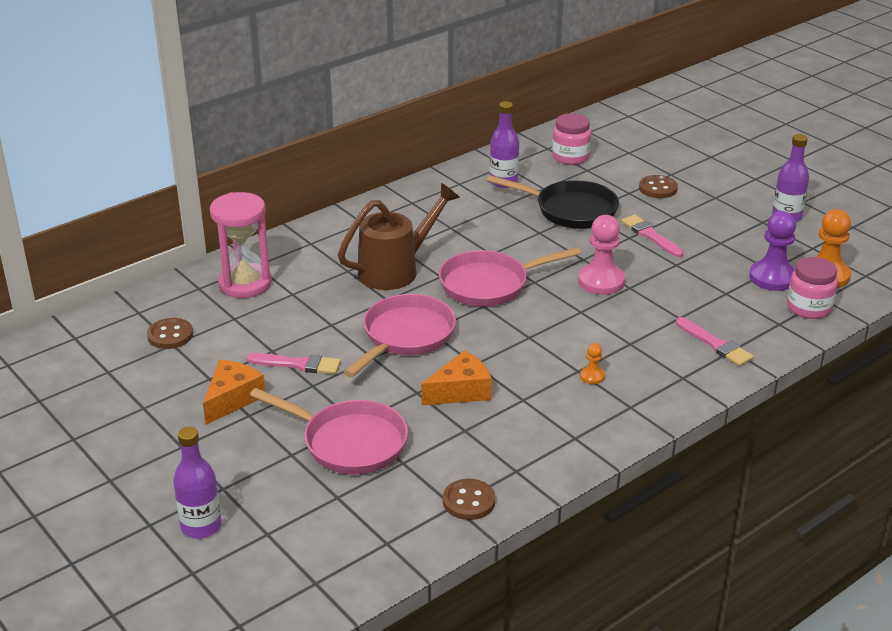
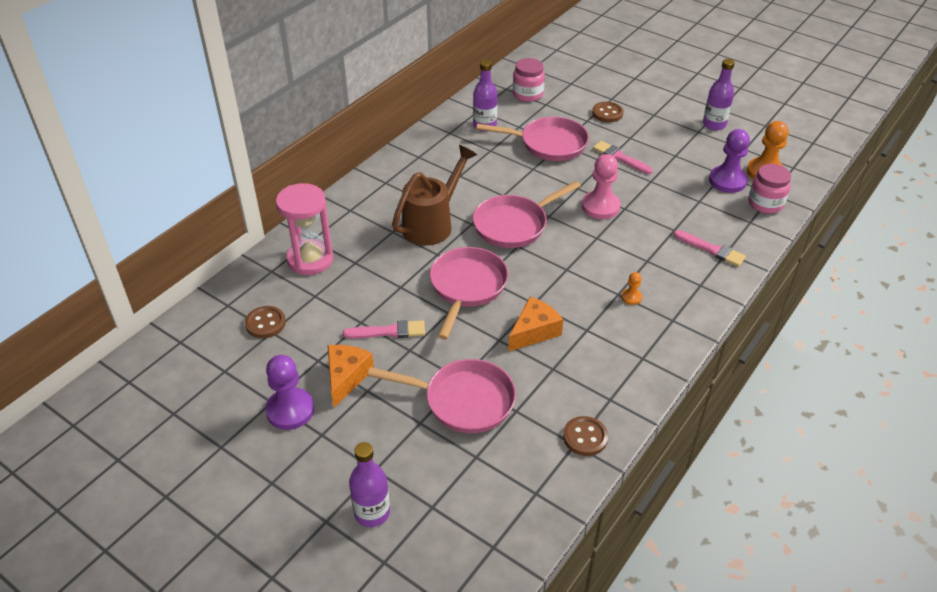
camera: 15 degrees left, 10 degrees up
black pan [487,175,619,229] -> pink pan [476,117,589,161]
none -> purple pawn [265,355,314,430]

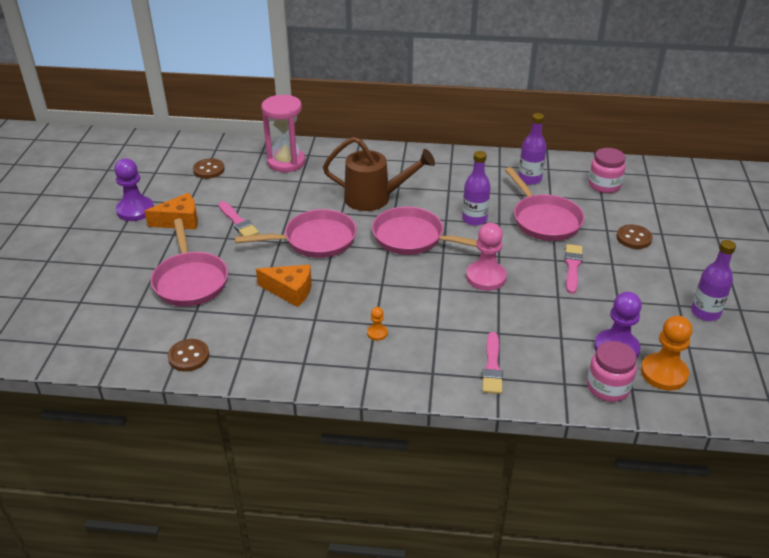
camera: 60 degrees right, 5 degrees down
purple bottle [349,442,390,527] -> purple bottle moved to [462,151,491,226]

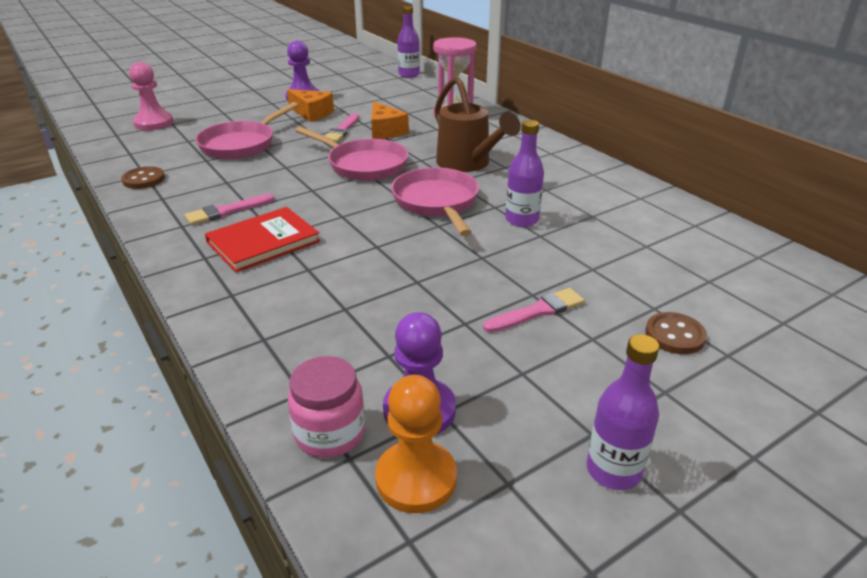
camera: 50 degrees right, 5 degrees down
brown button [193,158,225,179] -> none
orange cheese [256,265,312,307] -> orange cheese moved to [371,101,409,139]
orange pawn [367,307,388,341] -> red book [205,207,320,272]
pink pawn [466,223,507,291] -> pink pawn moved to [129,62,174,130]
pink brush [482,332,503,394] -> pink brush moved to [185,194,275,225]
pink pan [505,167,585,241] -> none
purple bottle [518,113,546,185] -> purple bottle moved to [397,6,420,78]
pink jar [588,148,626,193] -> none

